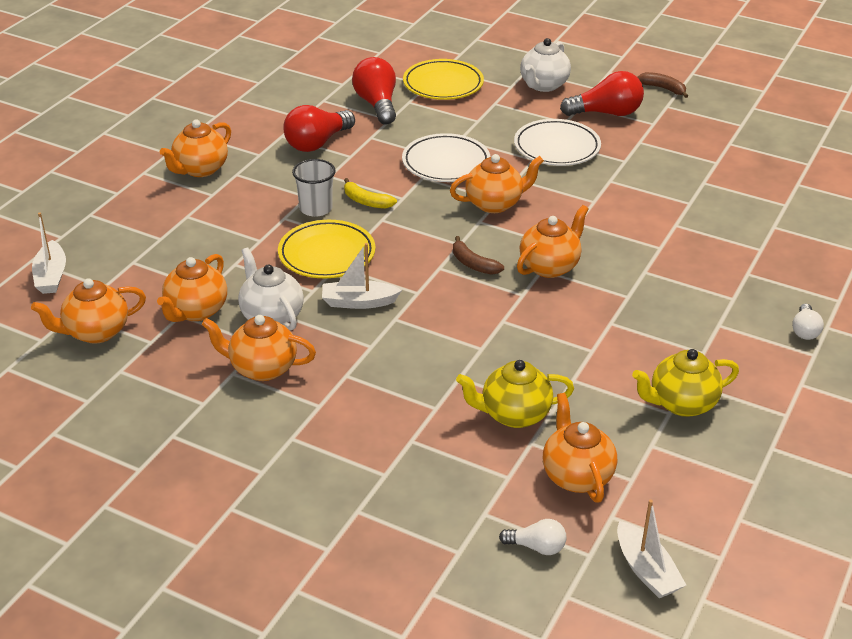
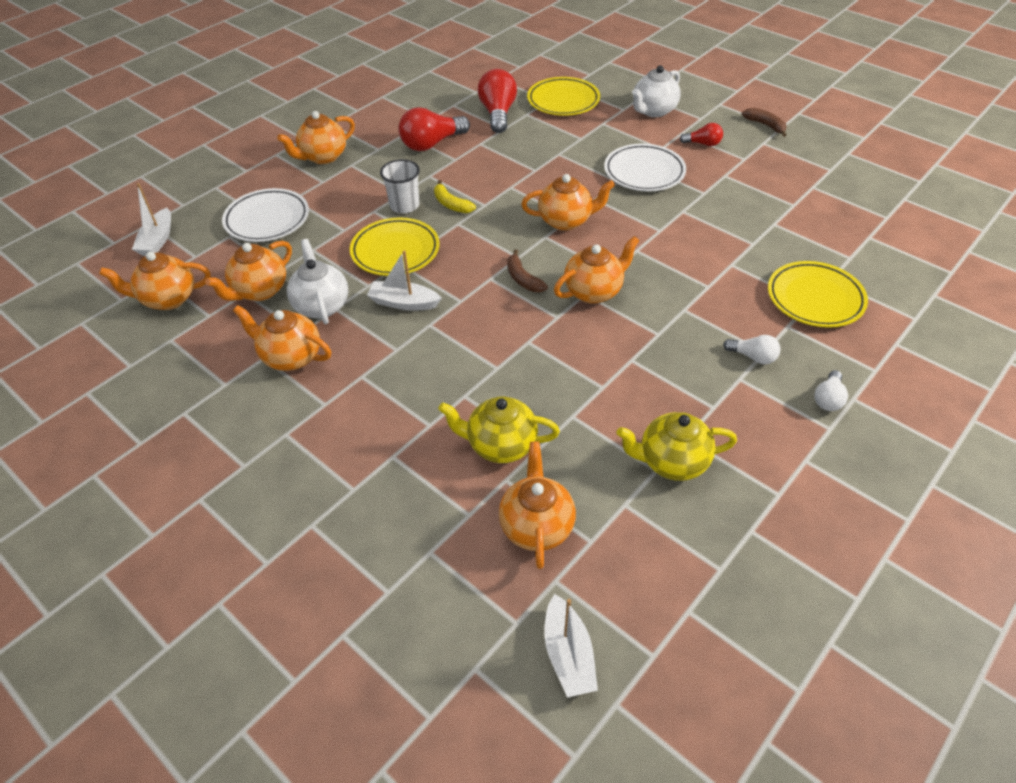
camera: 15 degrees right, 10 degrees up
white plate [402,133,490,182] -> white plate moved to [222,188,309,242]
white light bulb [499,519,566,555] -> white light bulb moved to [723,335,781,364]
red light bulb [560,71,644,116] -> red light bulb [680,123,723,146], size x0.54
none -> yellow plate [768,261,868,328]

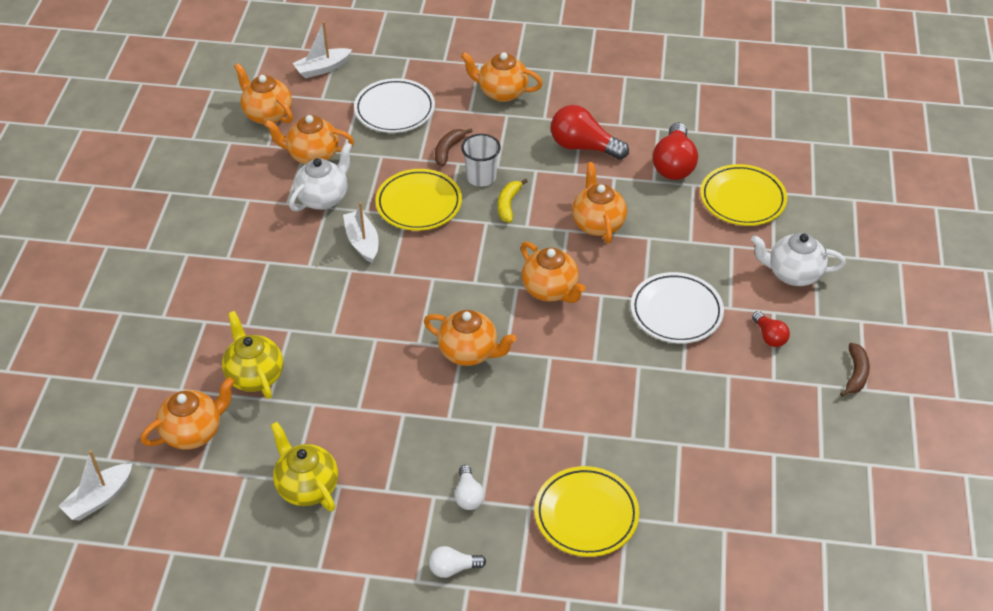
camera: 55 degrees right, 0 degrees up
orange teapot [233,305,331,371] -> orange teapot moved to [572,162,627,243]
red light bulb [478,69,517,133] -> red light bulb turned 135 degrees clockwise [653,123,698,180]
brown banana [507,249,548,292] -> brown banana moved to [435,129,473,166]

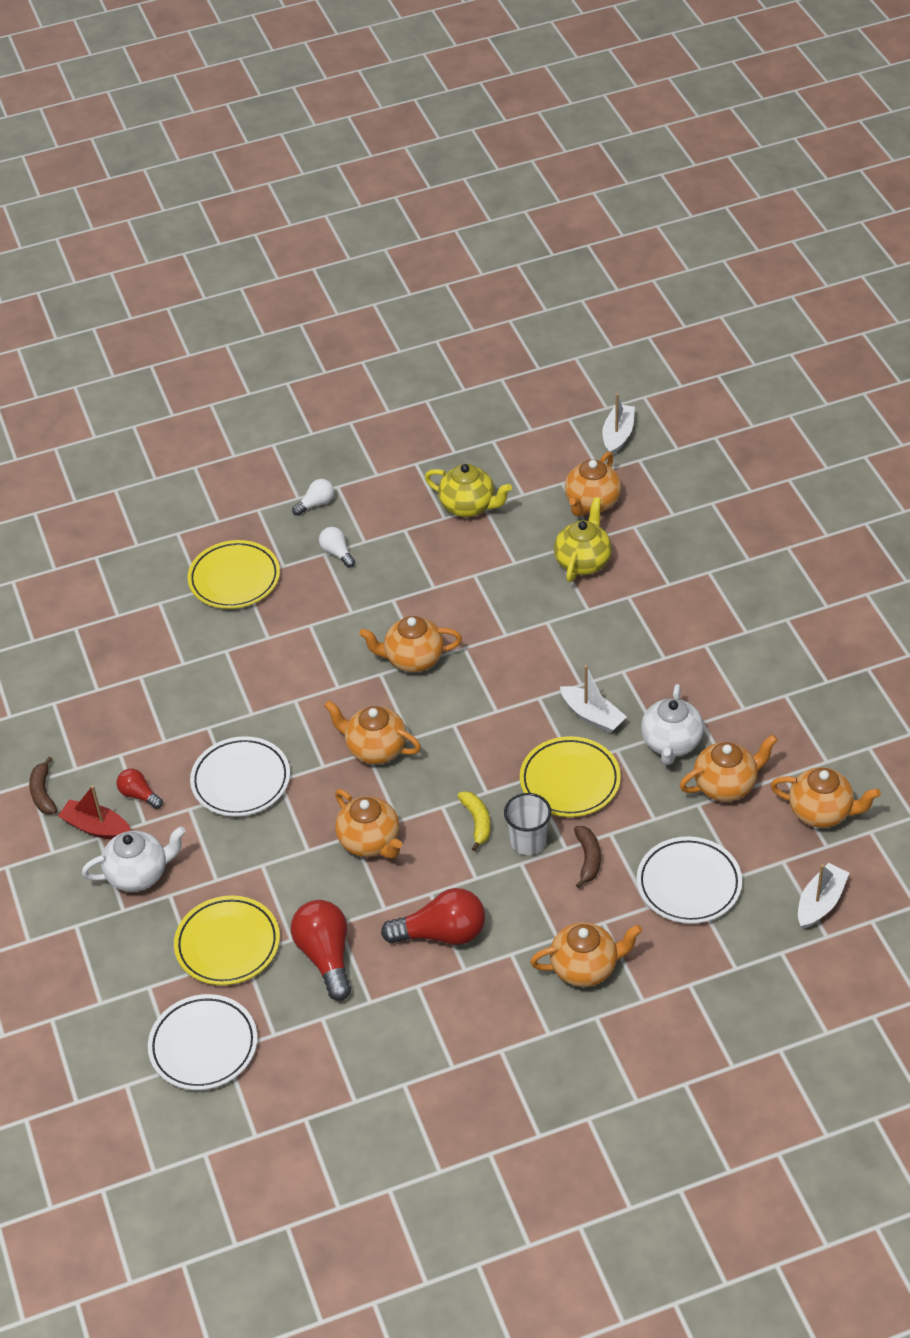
camera: 155 degrees right, 0 degrees up
yellow teapot [222,311,283,399] -> yellow teapot turned 105 degrees counterclockwise [554,497,612,582]
none -> red boat [58,785,131,840]
none -> white plate [148,994,258,1090]

